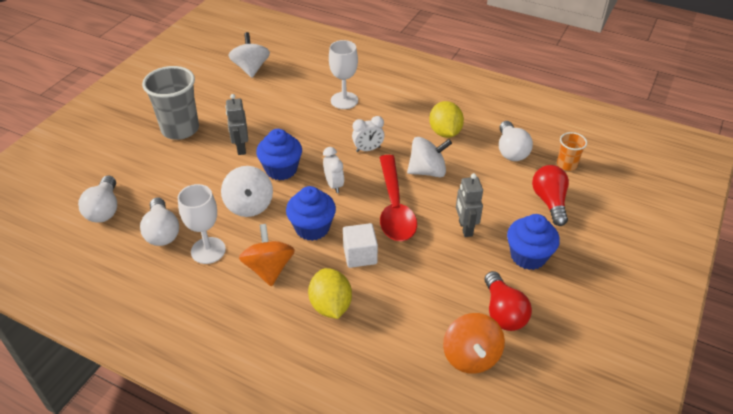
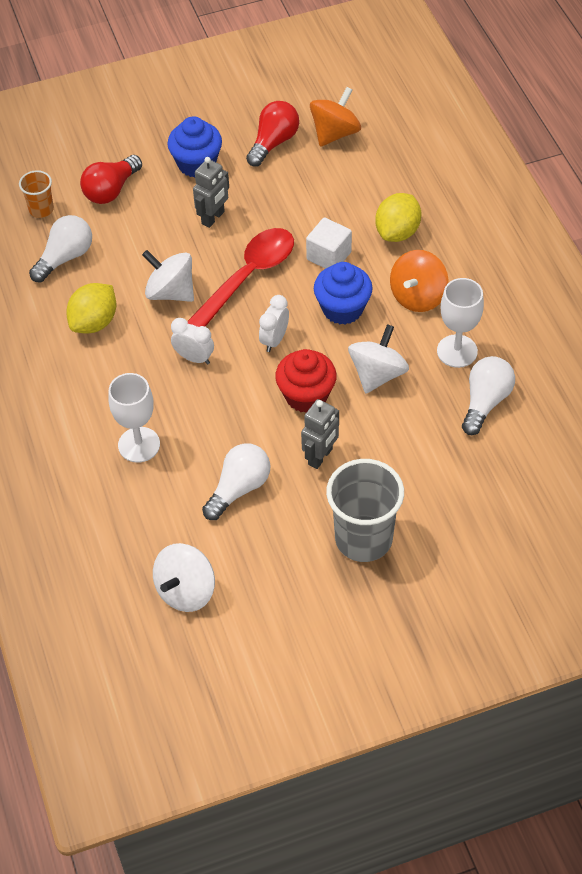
camera: 135 degrees left, 10 degrees up
white light bulb [78,175,117,223] -> white light bulb moved to [202,443,270,520]
blue cupcake [256,129,302,180] -> red cupcake [275,349,337,413]

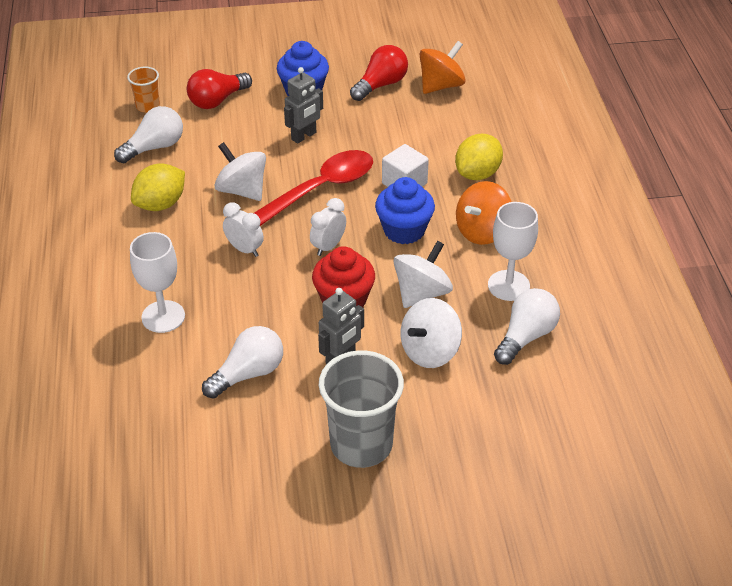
camera: 10 degrees right, 10 degrees down
white spinning top [153,543,215,612] -> white spinning top moved to [401,298,462,368]

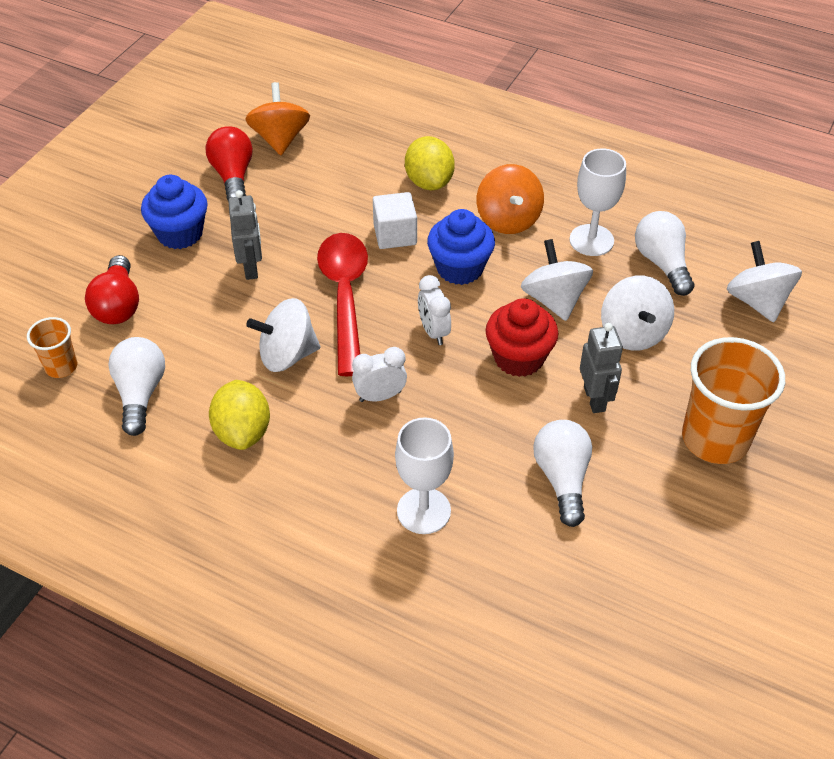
camera: 55 degrees left, 5 degrees up
grey cup [319,350,404,468] -> orange cup [682,337,785,464]
none -> white spinning top [727,241,802,322]

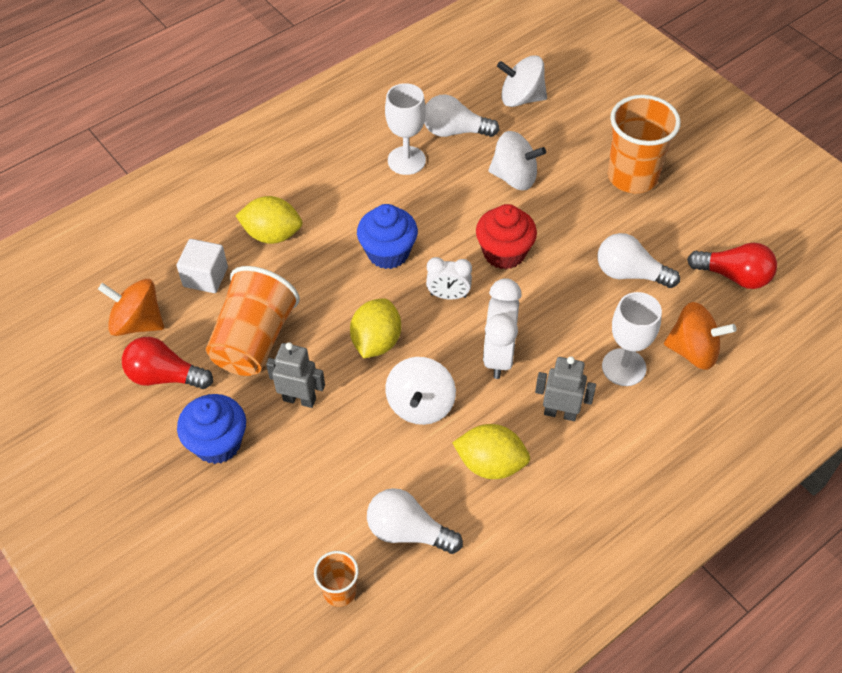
camera: 65 degrees left, 5 degrees up
red light bulb [85,255,139,324] -> red light bulb moved to [687,242,777,289]
red spoon [317,233,368,376] -> yellow lemon [350,298,401,358]
white clock [352,347,407,402] -> white clock [483,278,522,379], size x1.58
white cube [373,192,417,249] -> white cube moved to [177,239,228,293]
orange spinning top [477,164,544,234] -> orange spinning top moved to [664,302,736,370]
white spinning top [521,239,593,321] -> none
grey robot [580,323,623,413] -> grey robot moved to [535,356,596,421]
none -> orange cup [206,266,300,376]

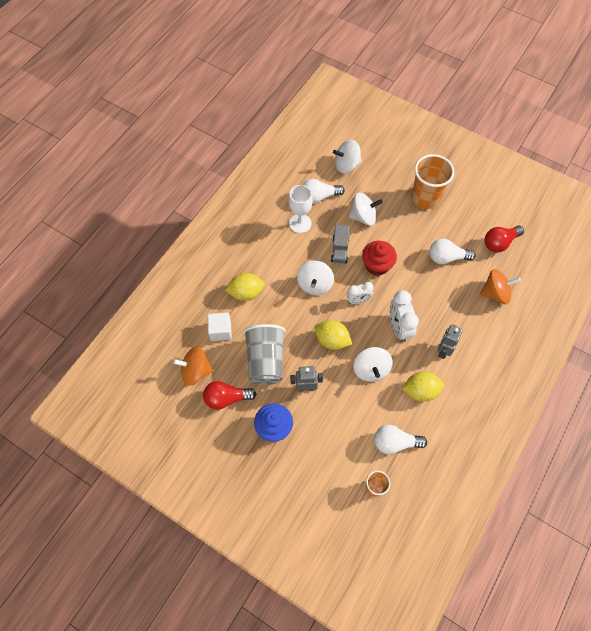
camera: 20 degrees left, 10 degrees up
orange cup [206,266,300,376] -> grey cup [243,324,286,385]
yellow lemon [350,298,401,358] -> yellow lemon turned 60 degrees counterclockwise [314,320,352,350]
blue cupcake [357,204,418,269] -> white spinning top [297,261,334,295]
grey robot [535,356,596,421] -> grey robot turned 60 degrees counterclockwise [438,325,463,359]
white goblet [602,292,662,386] -> none
red light bulb [687,242,777,289] -> red light bulb turned 150 degrees clockwise [485,226,524,252]
none -> grey truck [331,225,350,264]

